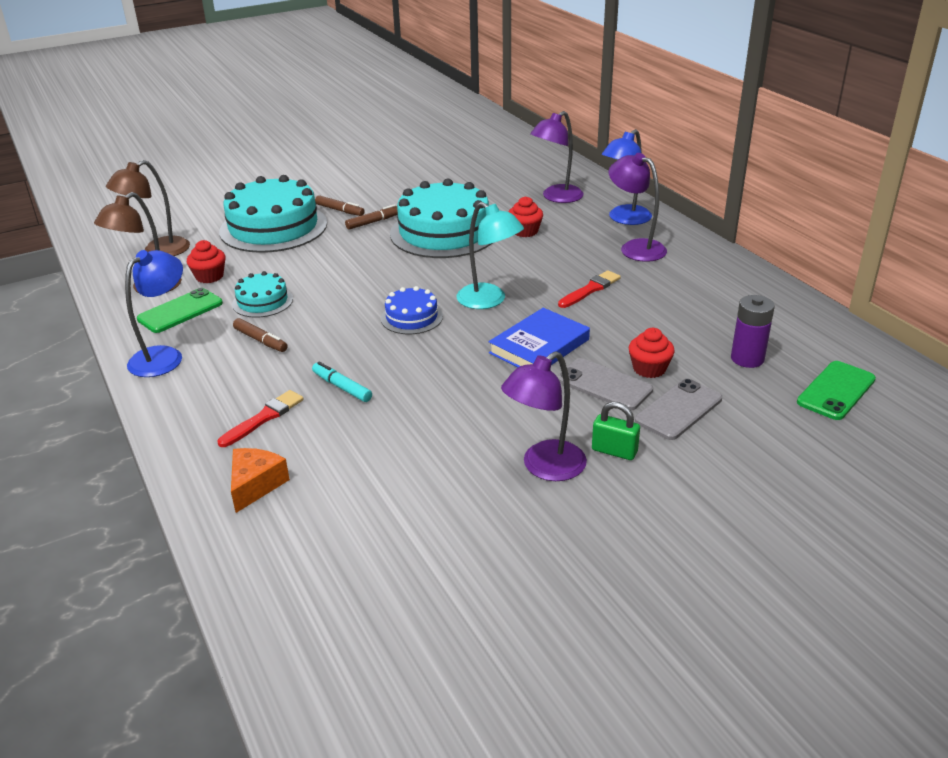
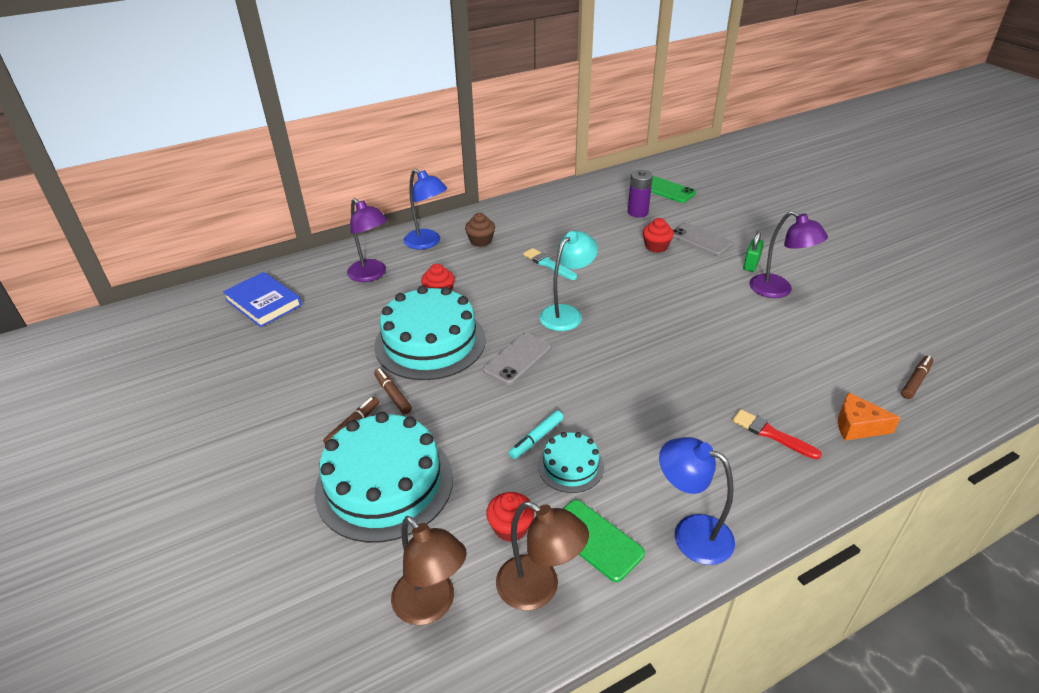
camera: 90 degrees left, 5 degrees up
brown marker [233,318,288,352] -> brown marker moved to [901,356,933,399]
turquoise marker [312,362,372,402] -> turquoise marker moved to [509,410,564,459]
blue cake [381,286,443,334] -> none
blue book [489,308,590,367] -> blue book moved to [223,272,302,327]
grey phone [557,358,653,410] -> grey phone moved to [483,333,552,385]
red brush [558,270,621,308] -> turquoise brush [523,248,577,280]
purple lamp [609,153,667,262] -> brown cupcake [465,213,495,247]

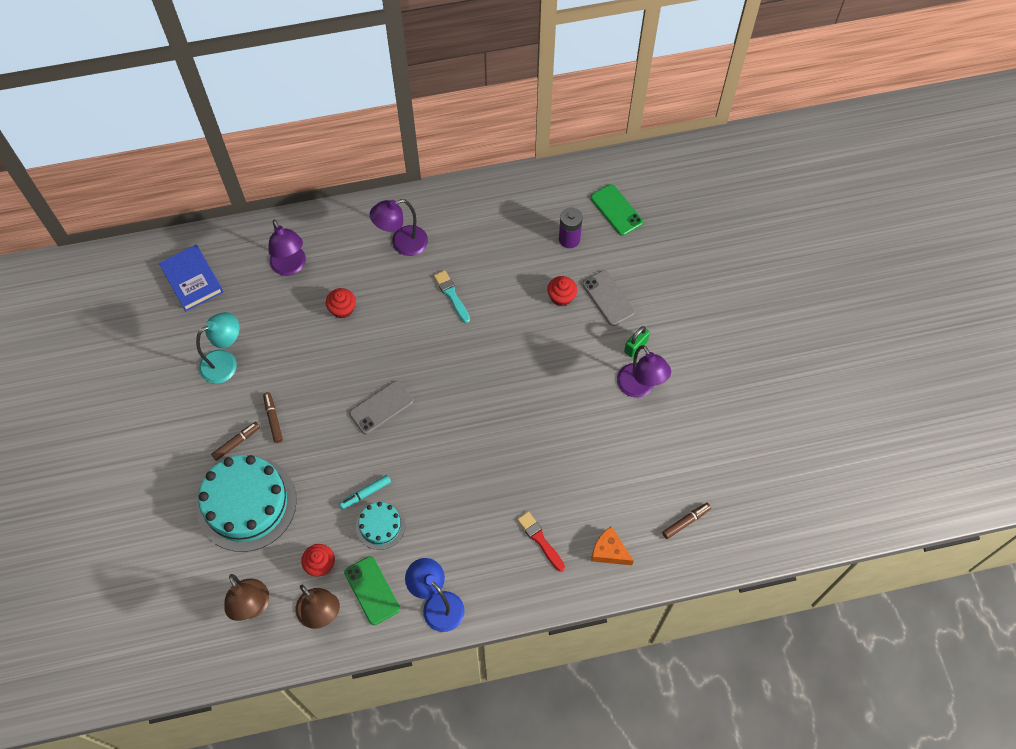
camera: 15 degrees right, 25 degrees up
turquoise cake [374,286,486,380] -> none
blue lamp [404,169,447,249] -> none
brown cupcake [465,213,495,247] -> purple lamp [370,199,428,256]
turquoise lamp [539,231,598,331] -> turquoise lamp moved to [196,312,240,384]

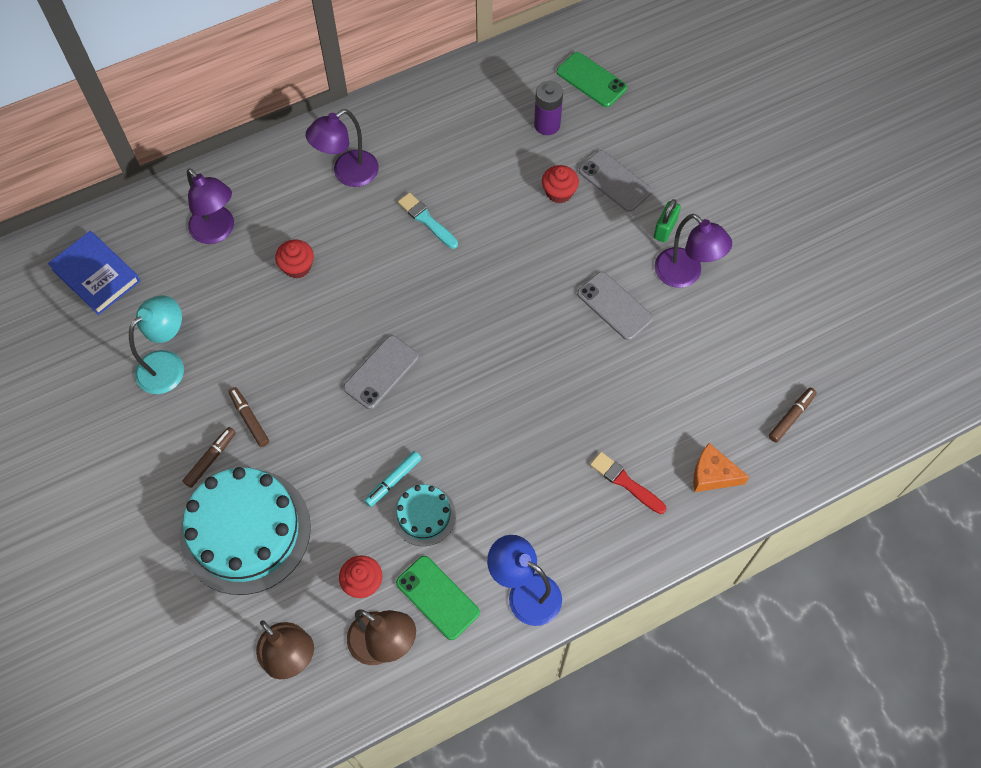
camera: 15 degrees left, 0 degrees up
none -> grey phone [577,272,653,341]

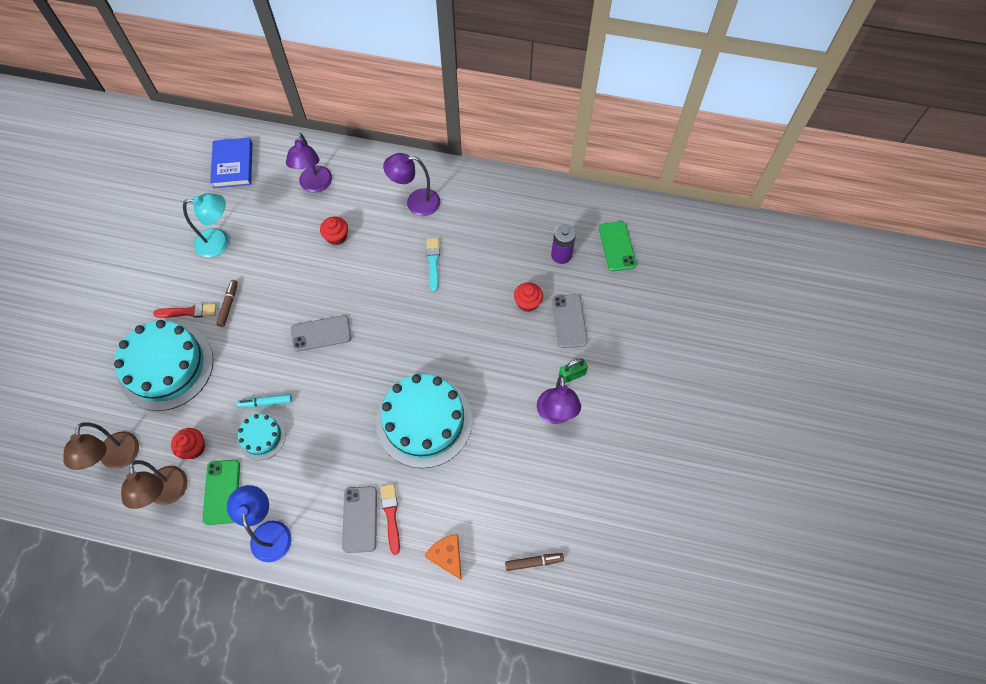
camera: 40 degrees right, 0 degrees up
brown marker [183,427,236,488] -> red brush [153,304,217,318]
grey phone [577,272,653,341] -> grey phone moved to [342,486,377,553]
none -> turquoise cake [376,374,472,468]

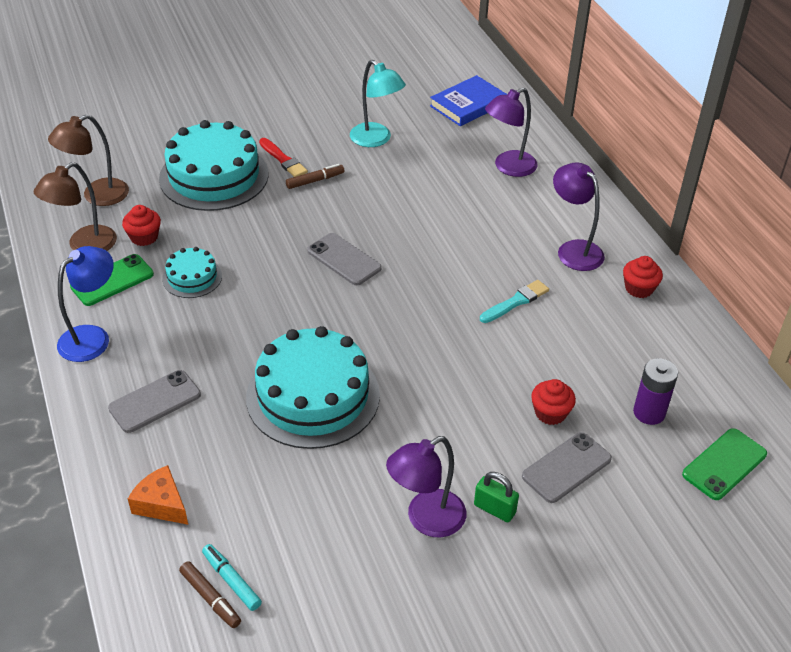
camera: 55 degrees right, 20 degrees down
turquoise marker [237,394,292,408] -> turquoise marker moved to [202,544,262,611]
red cupcake [320,217,348,245] -> red cupcake moved to [623,256,663,298]
red brush [380,484,400,555] -> none
orange cheese [425,534,462,580] -> orange cheese turned 75 degrees counterclockwise [128,465,188,525]

